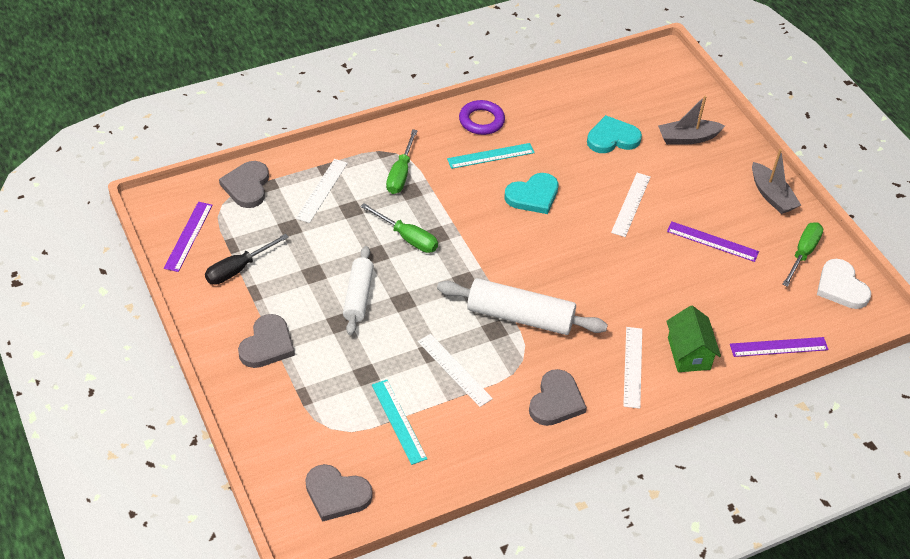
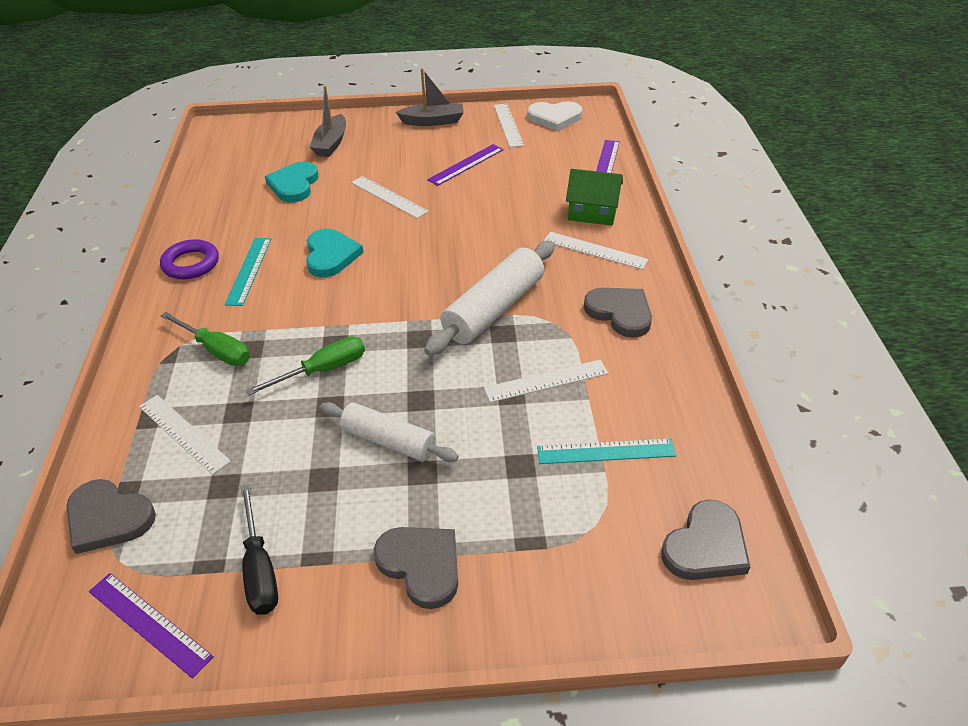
camera: 65 degrees left, 5 degrees down
green screwdriver [782,222,823,287] -> white ruler [494,104,524,147]

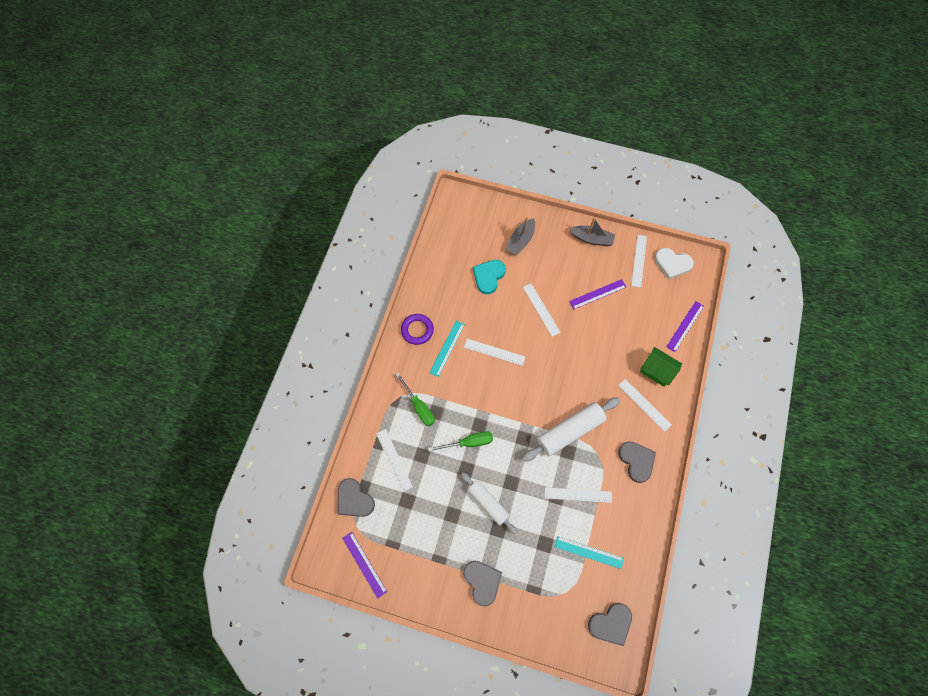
camera: 20 degrees right, 25 degrees up
black screwdriver [240,485,278,615] -> none
turquoise heart [306,229,364,277] -> white ruler [464,339,525,366]

